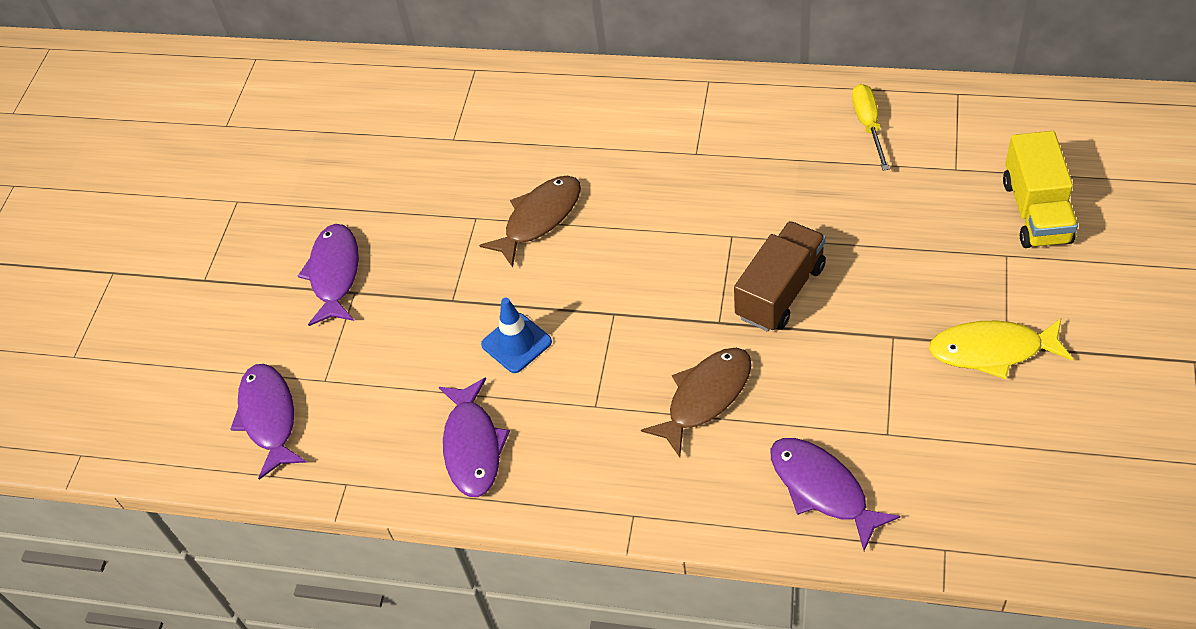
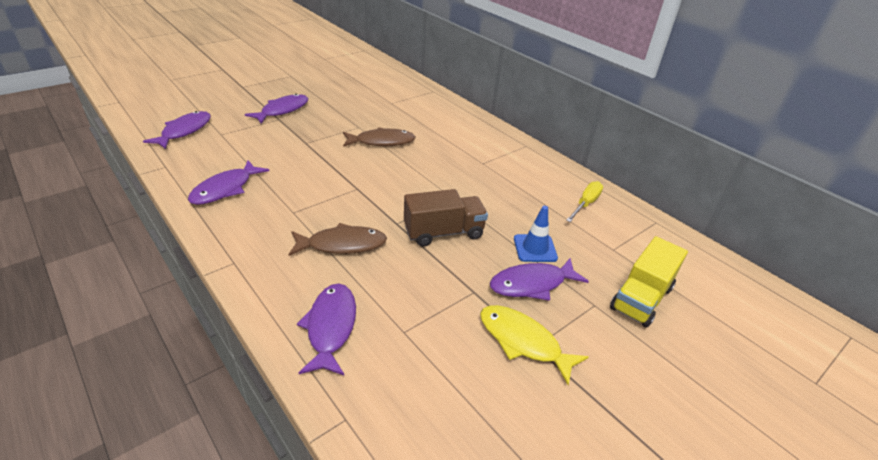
camera: 30 degrees right, 15 degrees down
blue traffic cone [481,298,552,373] -> blue traffic cone moved to [514,206,558,262]
none -> purple fish [490,258,589,301]

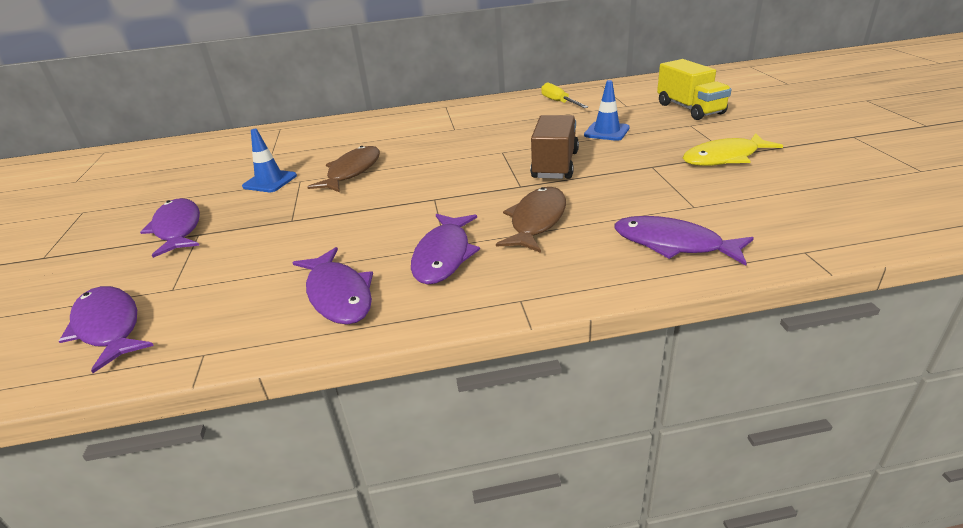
camera: 55 degrees left, 5 degrees down
purple fish [490,258,589,301] -> purple fish moved to [411,214,480,284]
none -> blue traffic cone [242,129,297,192]

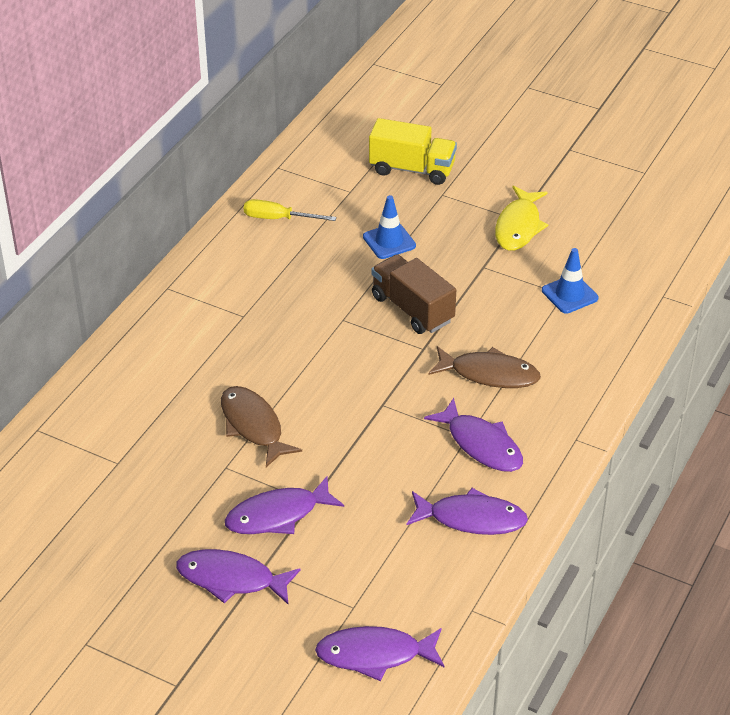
camera: 55 degrees left, 10 degrees up
blue traffic cone [242,129,297,192] -> blue traffic cone moved to [542,248,598,314]
brown fish [496,187,566,253] -> brown fish turned 135 degrees clockwise [428,346,541,388]
purple fish [614,216,754,266] -> purple fish moved to [225,476,344,534]

